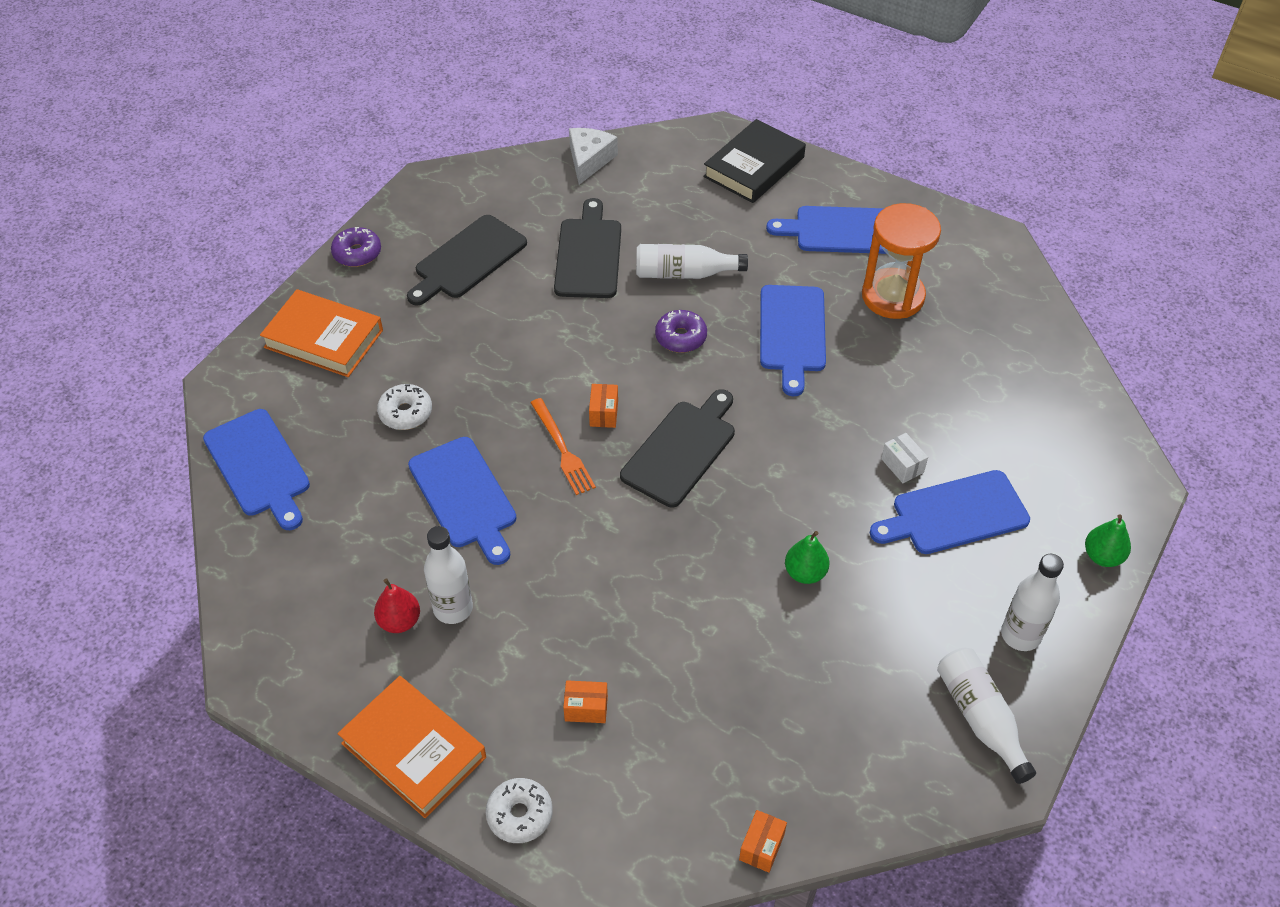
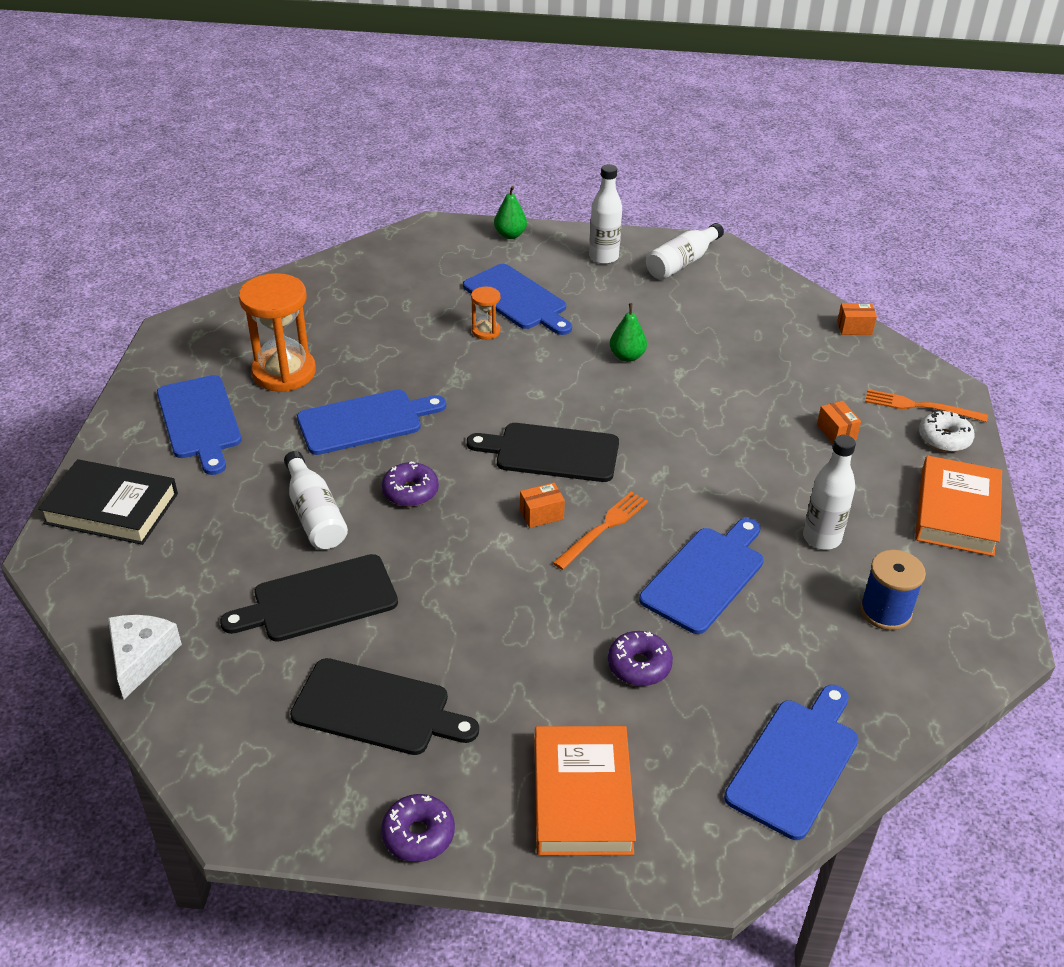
camera: 115 degrees left, 10 degrees down
red pear [374,578,420,633] -> none
white donut [377,384,432,430] -> purple donut [608,631,673,686]
white cheese [569,128,618,185] -> white cheese turned 105 degrees clockwise [108,615,182,699]
white box [881,433,928,483] -> orange hourglass [471,287,501,340]
none -> blue spool [860,550,926,630]
none -> orange fork [865,389,988,422]

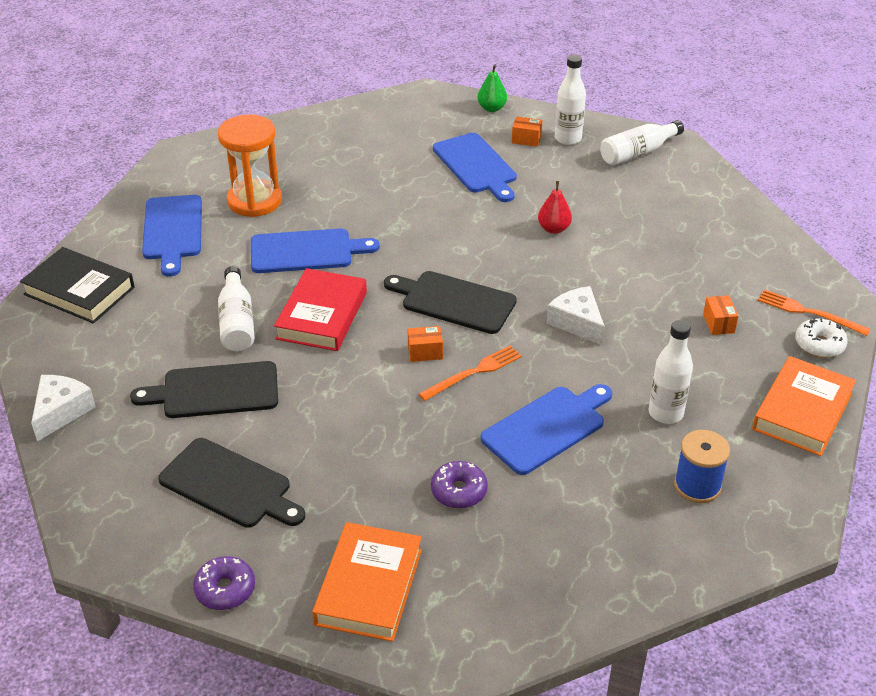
camera: 15 degrees right, 0 degrees up
purple donut [382,462,439,507] -> red book [274,268,367,351]
orange hourglass [471,287,501,340] -> none
green pear [610,303,647,362] -> red pear [538,181,572,234]
blue cutting board [724,685,859,840] -> none
orange box [837,303,877,335] -> orange box moved to [512,117,542,147]
none -> white cheese [547,286,605,346]

